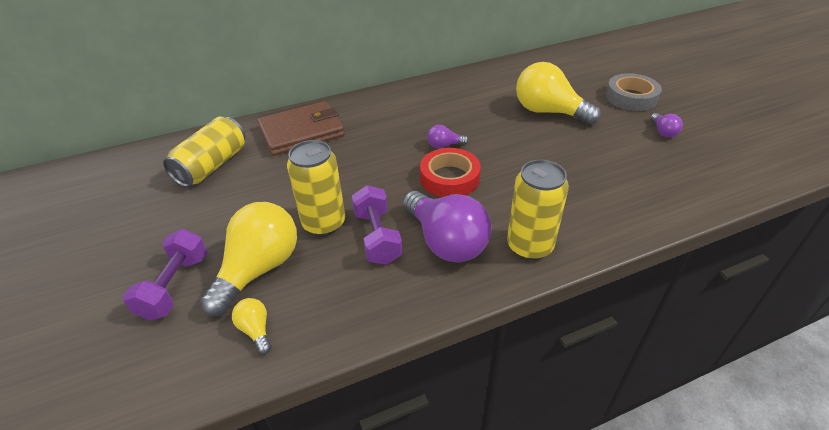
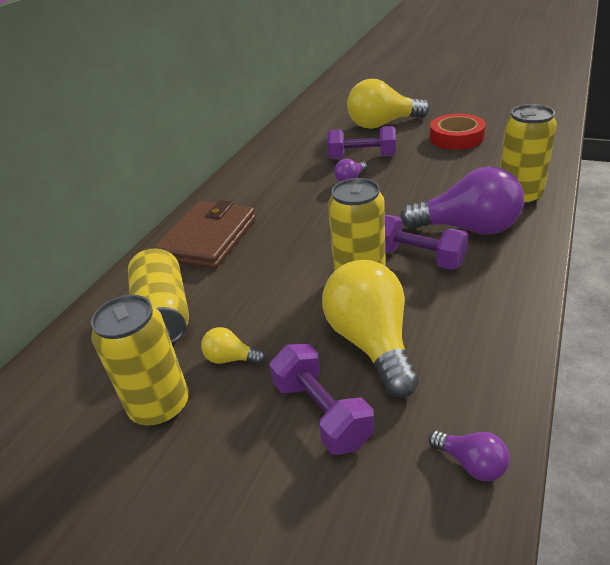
camera: 40 degrees left, 5 degrees down
yellow light bulb [232,298,271,354] -> yellow light bulb moved to [201,327,266,365]
red tape [420,148,481,197] -> red tape moved to [430,114,486,150]
grey tape [606,73,662,111] -> none
purple light bulb [651,113,683,137] -> purple light bulb moved to [429,430,510,481]
none -> yellow can [91,295,189,427]
none -> purple dumbbell [328,126,396,159]

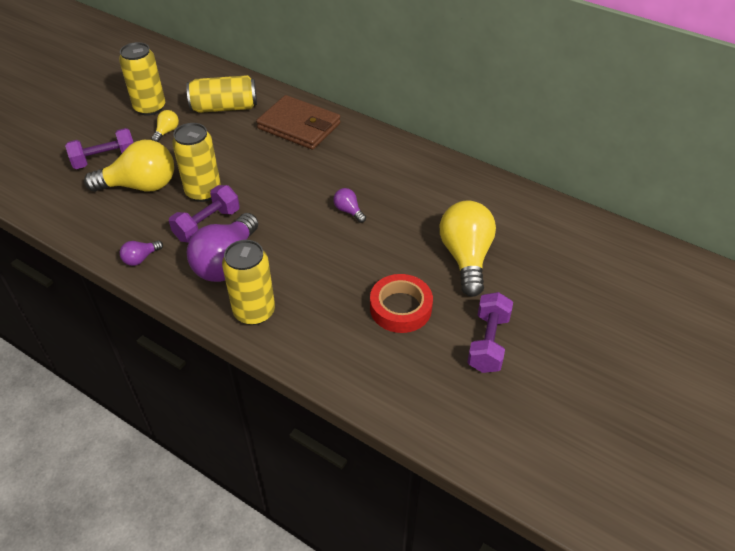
camera: 95 degrees right, 10 degrees up
purple dumbbell [328,126,396,159] -> purple dumbbell moved to [467,292,513,373]
purple light bulb [429,430,510,481] -> purple light bulb moved to [120,240,163,266]

